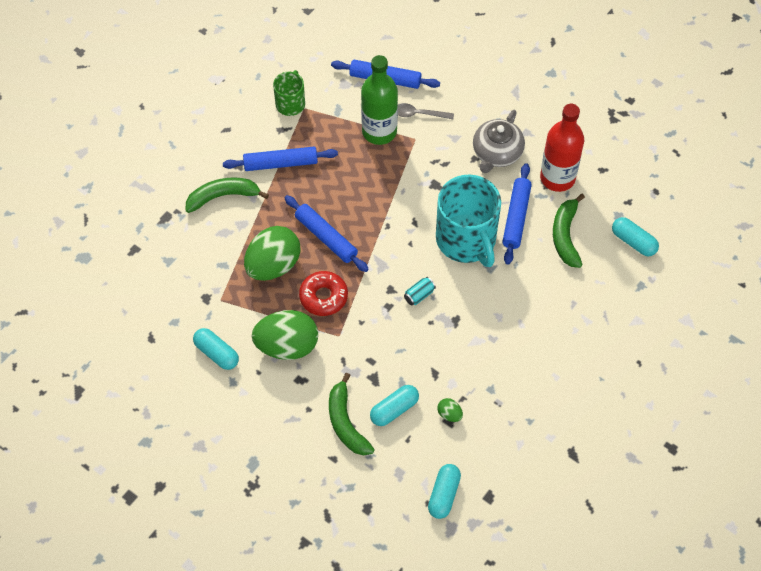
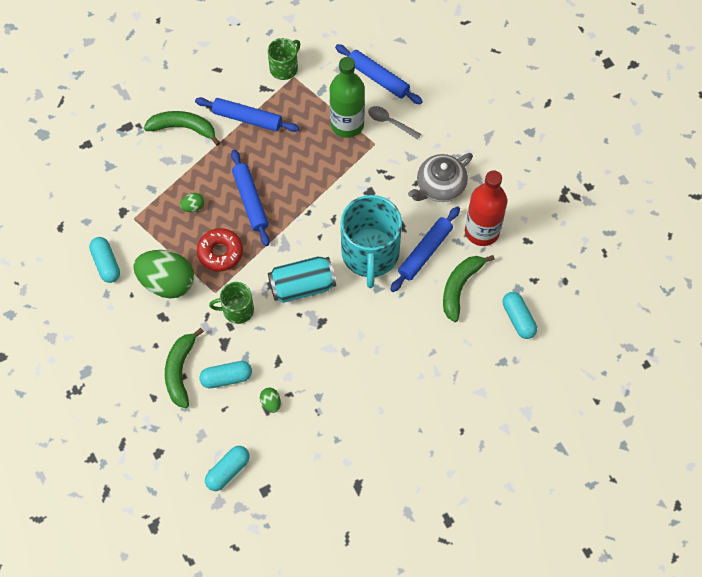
camera: 25 degrees right, 5 degrees up
green egg [244,226,300,281] -> green egg [180,193,204,212], size x0.42
turquoise can [404,277,436,305] -> turquoise can [268,256,336,303], size x2.18
none -> green mug [209,282,254,324]

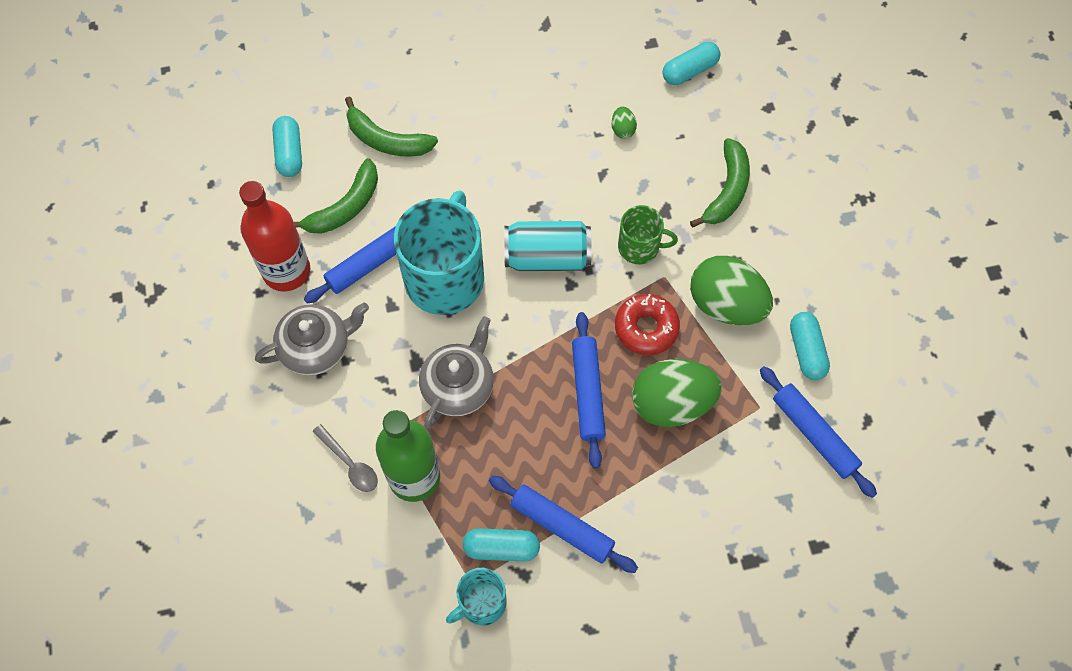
camera: 165 degrees left, 0 degrees up
green banana [144,111,220,146] -> green banana moved to [345,96,438,157]
green egg [180,193,204,212] -> green egg [632,359,722,427], size x2.39
turquoise capsule [199,361,252,388] -> turquoise capsule moved to [462,528,540,561]
green mug [268,38,300,80] -> turquoise mug [446,568,507,626]
blue rolling pin [335,44,423,104] -> blue rolling pin moved to [760,366,877,498]
none -> grey teapot [419,316,494,428]

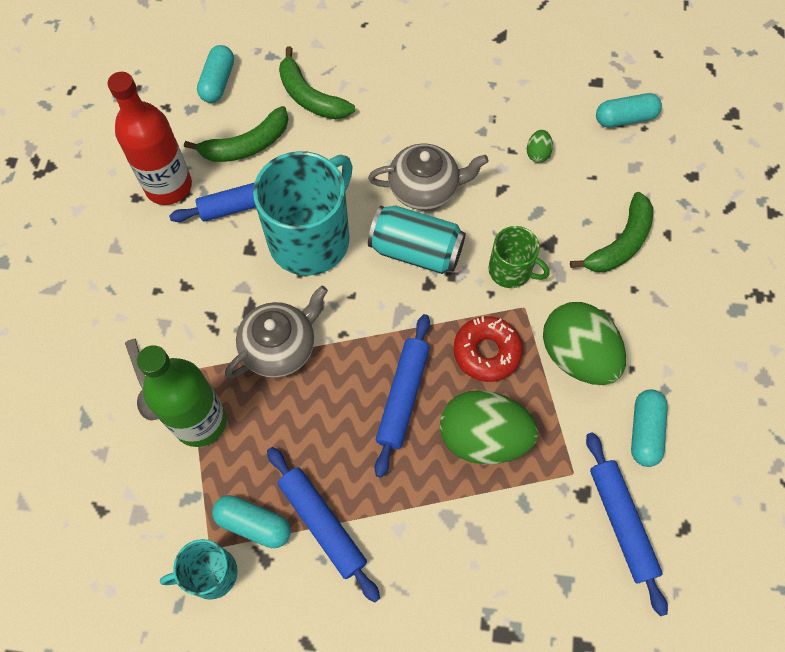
camera: 20 degrees right, 0 degrees up
grey teapot [255,302,369,376] -> grey teapot moved to [368,143,489,210]

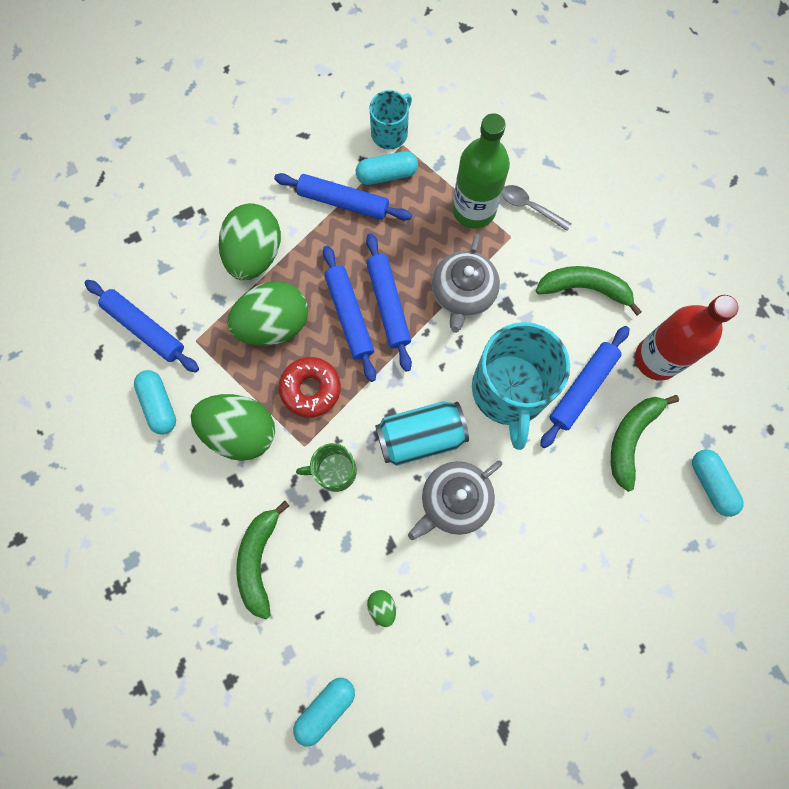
camera: 145 degrees right, 10 degrees up
green banana [279,46,355,119] -> green banana moved to [536,266,642,315]
none -> green egg [219,203,281,280]
none -> blue rolling pin [366,233,412,372]

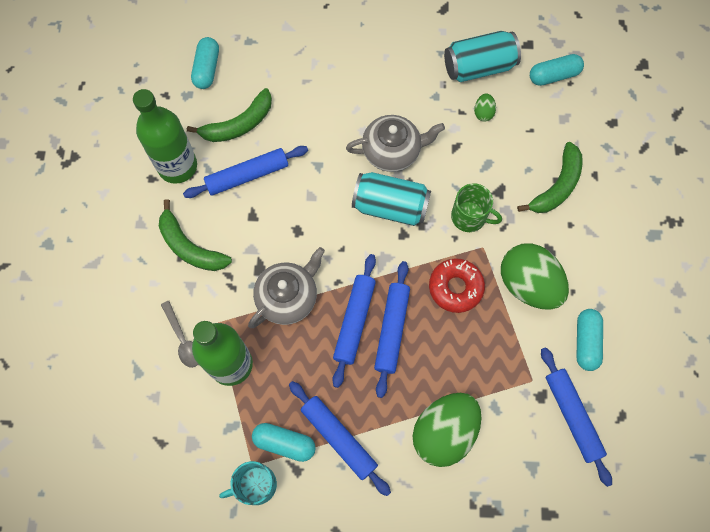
camera: 150 degrees left, 5 degrees down
green egg [227,281,308,346] -> none
turquoise mug [472,322,570,450] -> none
red bottle [635,295,739,381] -> green bottle [133,89,197,184]
none -> turquoise can [444,31,521,82]

